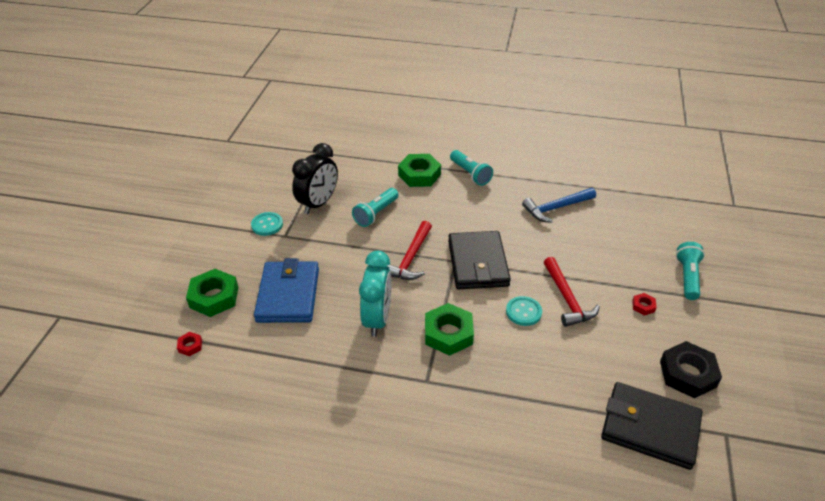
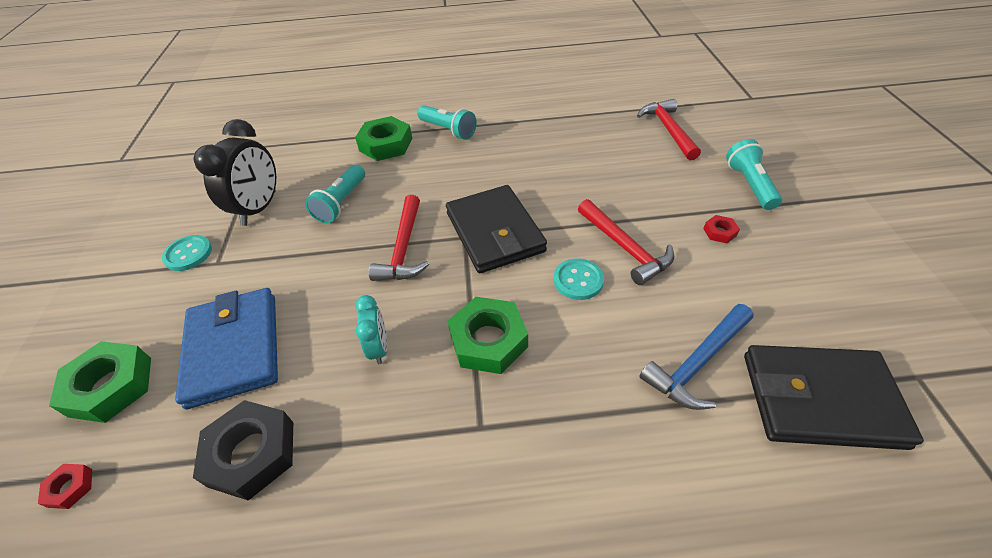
camera: 15 degrees left, 5 degrees up
turquoise clock [359,251,392,337] -> turquoise clock [355,295,387,364], size x0.55
blue hammer [522,188,596,223] -> blue hammer moved to [639,304,754,410]
black nut [660,341,722,399] -> black nut moved to [193,400,293,501]
none -> red hammer [637,99,701,160]

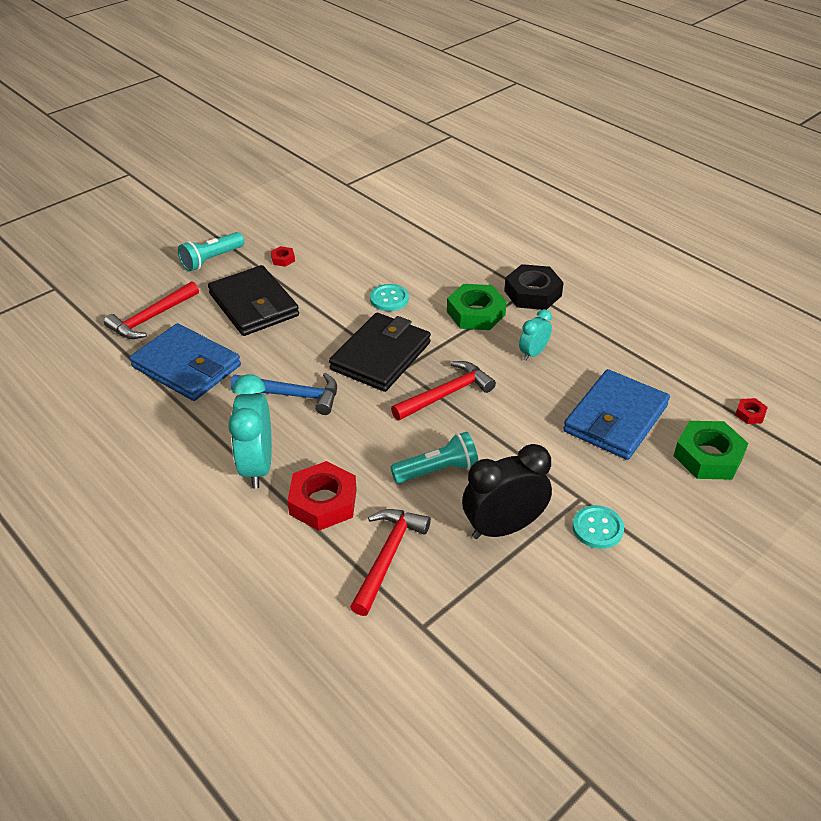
camera: 130 degrees left, 5 degrees down
black nut [193,400,293,501] -> black nut moved to [504,264,564,310]
green nut [355,116,413,161] -> red nut [287,461,357,531]
turquoise flashlight [417,105,477,140] -> turquoise clock [228,374,272,489]
red hammer [578,199,674,285] -> red hammer moved to [350,509,431,616]
blue hammer [639,304,754,410] -> blue hammer moved to [231,373,337,415]
black wallet [744,345,924,450] -> black wallet moved to [208,265,299,336]
none -> blue wallet [129,323,241,401]

